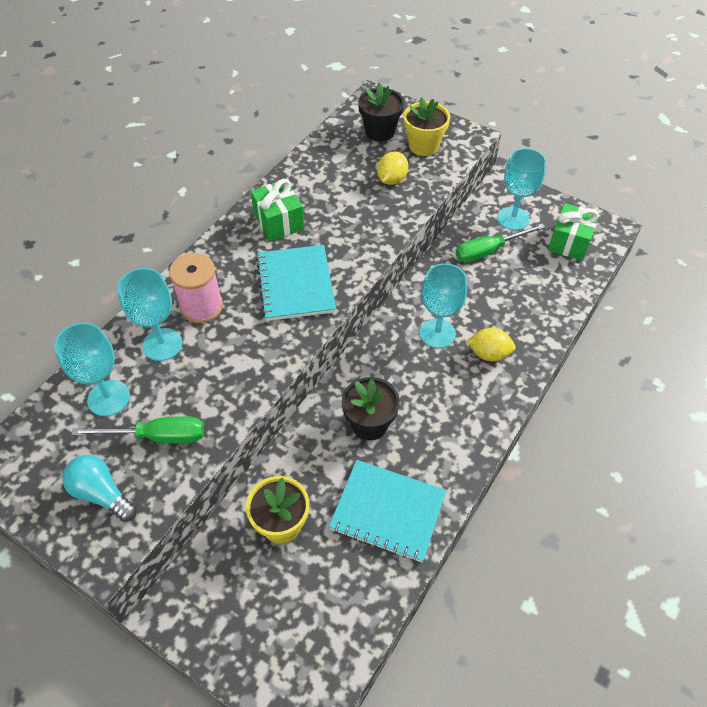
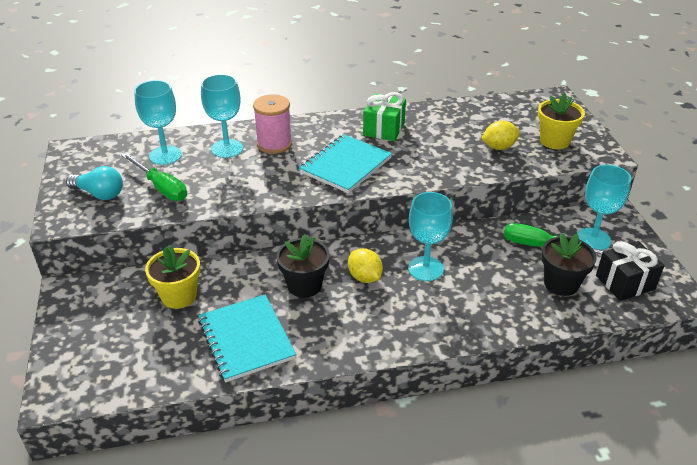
camera: 45 degrees right, 15 degrees down
turquoise light bulb [62,455,137,522] -> turquoise light bulb turned 120 degrees clockwise [66,166,123,200]
black flower pot [358,83,404,142] -> black flower pot moved to [541,233,597,296]
yellow lemon [467,328,516,361] -> yellow lemon moved to [348,248,383,283]
green gift [548,203,600,261] -> black gift [596,241,665,301]

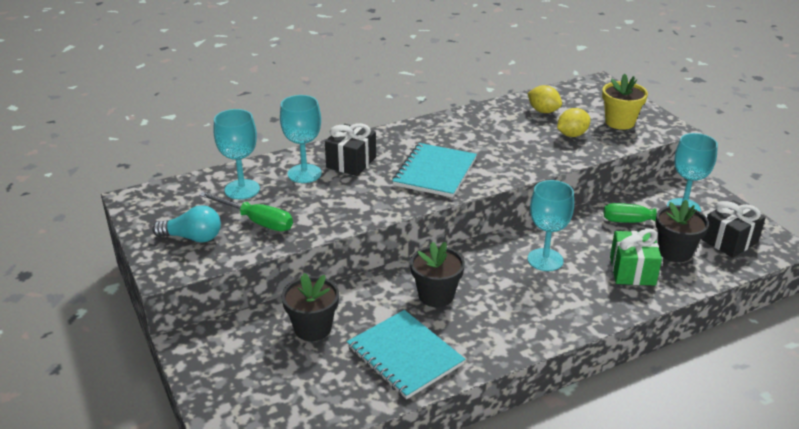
camera: 15 degrees left, 5 degrees down
yellow flower pot [145,245,200,309] -> black flower pot [282,273,339,341]
pink spool [253,94,292,154] -> black gift [325,123,376,176]
yellow lemon [348,248,383,283] -> yellow lemon moved to [527,85,562,113]
green gift [363,92,406,141] -> green gift moved to [610,228,662,285]

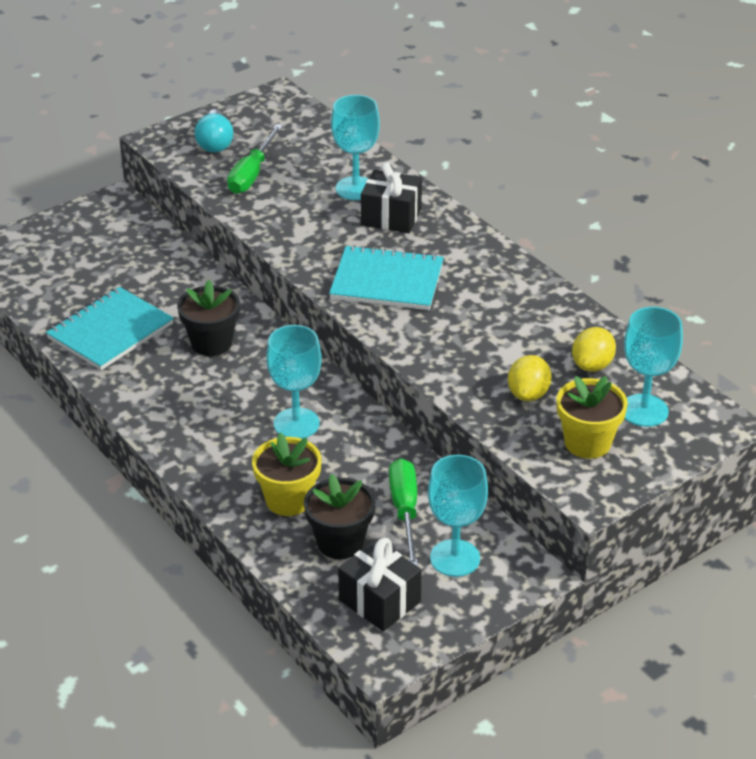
camera: 80 degrees right, 5 degrees up
turquoise goblet [214,109,260,200] -> turquoise goblet moved to [624,307,683,427]
black flower pot [282,273,339,341] -> none
yellow lemon [557,108,590,137] -> yellow lemon turned 60 degrees clockwise [508,355,552,401]
green gift [610,228,662,285] -> yellow flower pot [252,433,322,516]

